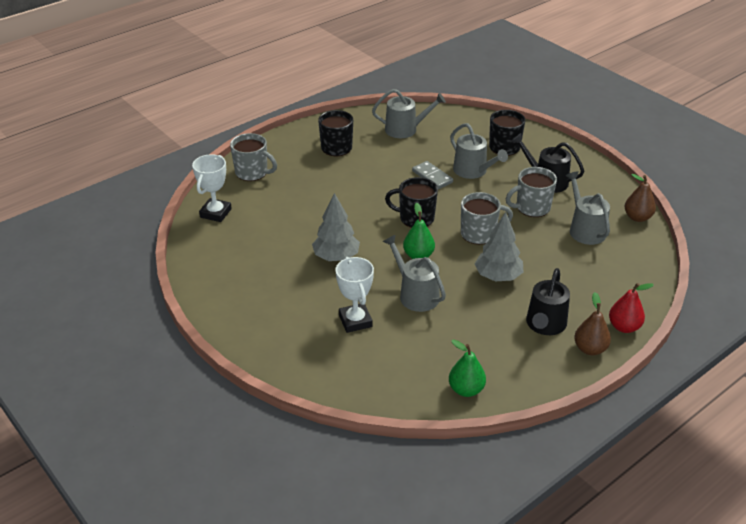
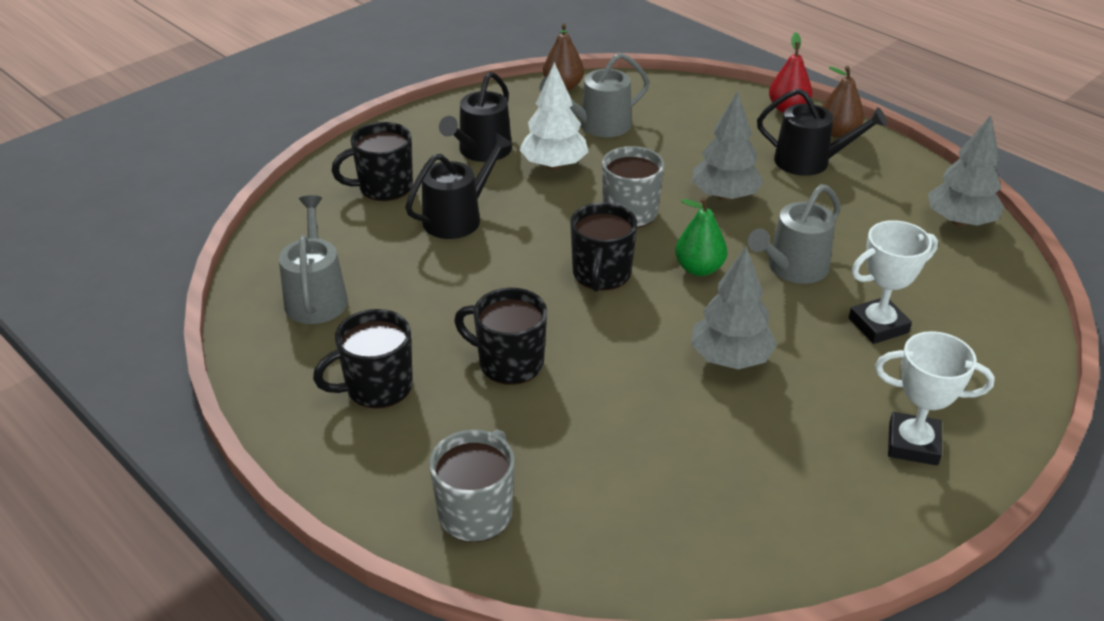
camera: 95 degrees left, 0 degrees up
white trophy [192,154,232,222] -> white trophy moved to [875,331,995,465]
grey domino [412,161,453,189] -> none
green pear [449,340,486,397] -> grey tree [928,115,1004,227]
grey watering can [450,123,508,179] -> black watering can [405,132,513,239]
grey mug [506,167,557,217] -> white tree [519,62,588,170]
none -> black mug [454,288,547,385]

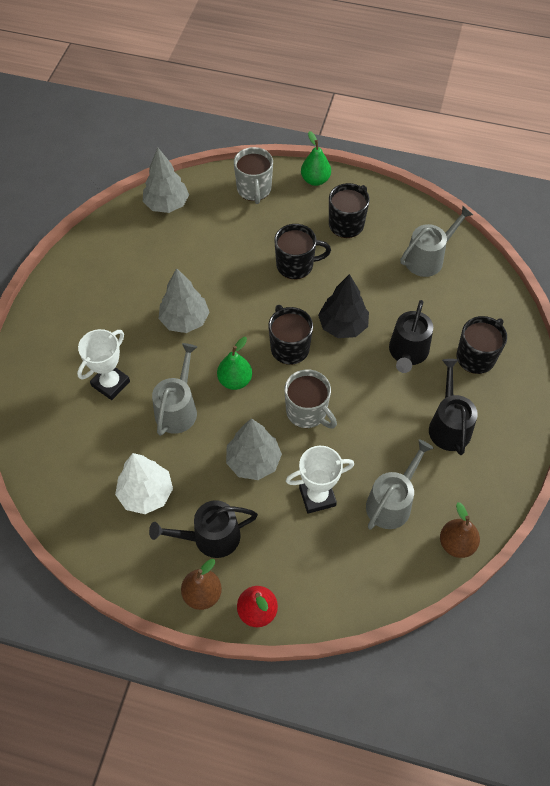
camera: 150 degrees right, 20 degrees up
grey watering can [279,195,348,324] -> grey watering can turned 90 degrees counterclockwise [400,206,473,277]
white tree [519,62,588,170] -> white tree moved to [115,453,173,514]
white trophy [875,331,995,465] -> white trophy moved to [286,446,354,514]
grey tree [928,115,1004,227] -> grey tree moved to [143,148,189,213]
none -> green pear [301,131,331,186]
none -> black tree [318,274,369,338]

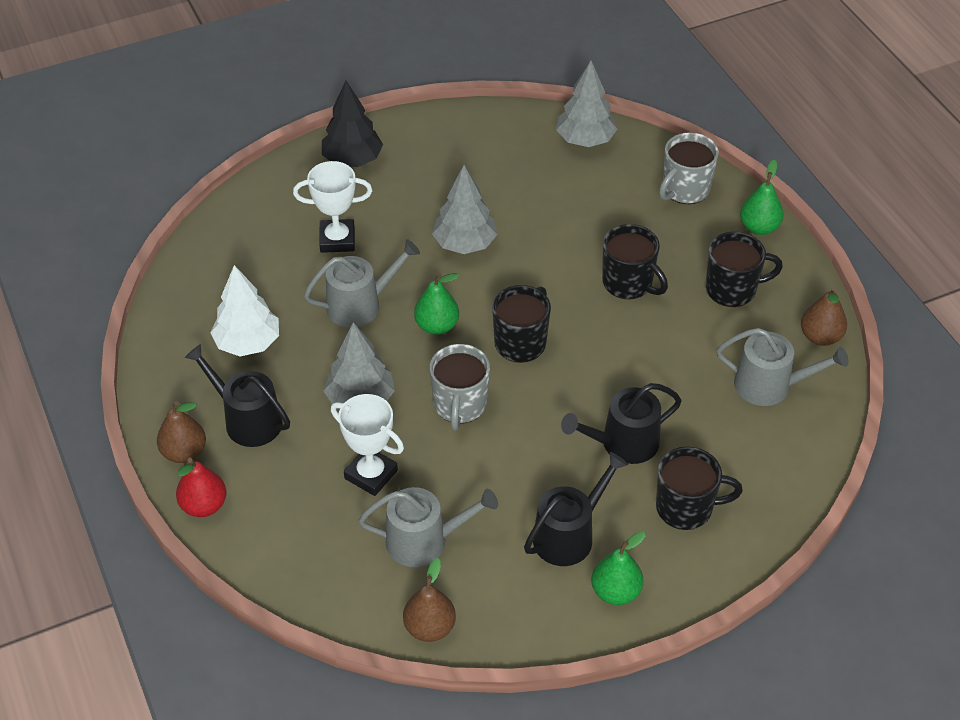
camera: 50 degrees right, 10 degrees down
black tree [318,274,369,338] -> black tree moved to [322,81,383,167]
none -> green pear [591,531,646,605]
none -> brown pear [801,287,847,346]

